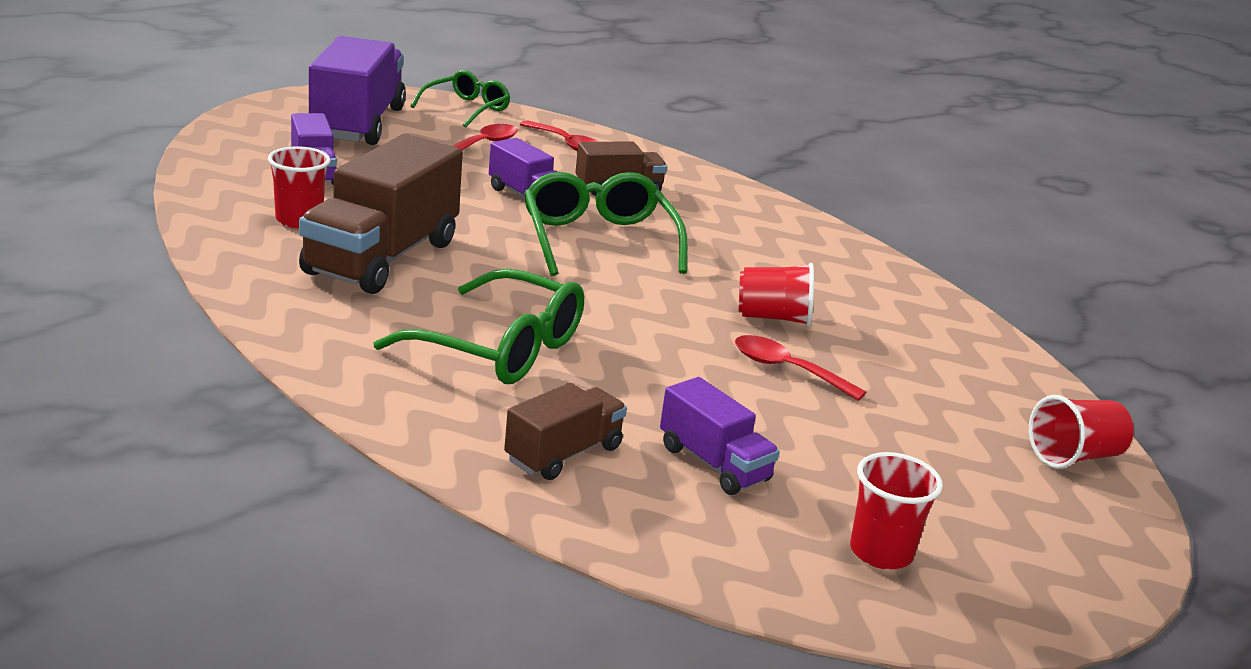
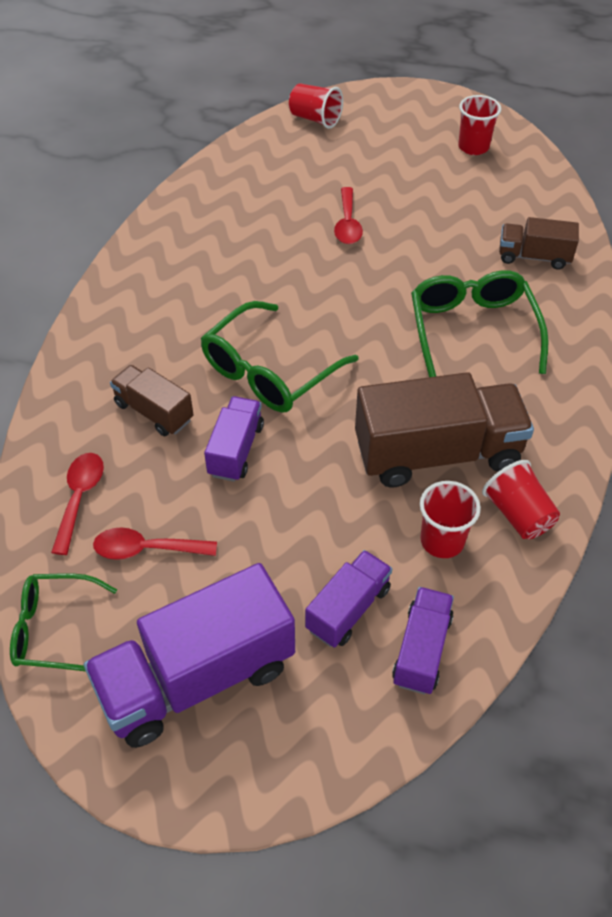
camera: 120 degrees left, 25 degrees up
purple truck [660,377,780,495] -> purple truck moved to [392,587,454,694]
red cup [739,263,814,326] -> red cup moved to [482,460,560,539]

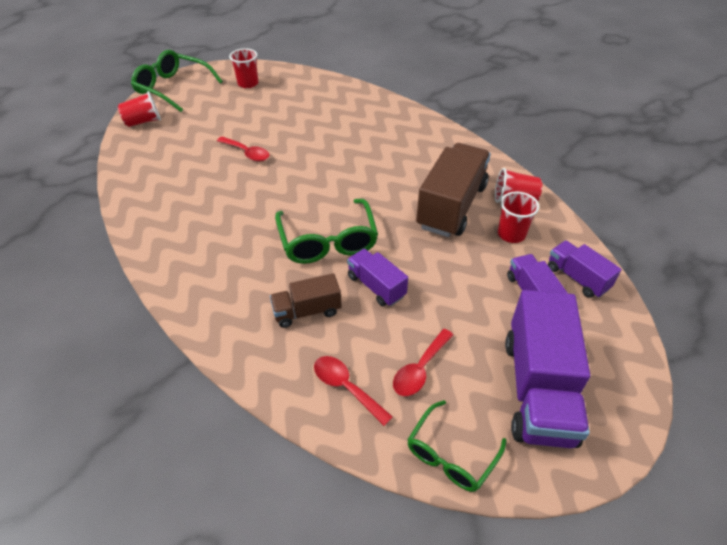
camera: 55 degrees left, 5 degrees down
green glasses [411,270,549,377] -> green glasses moved to [131,50,223,112]
brown truck [499,217,579,270] -> none

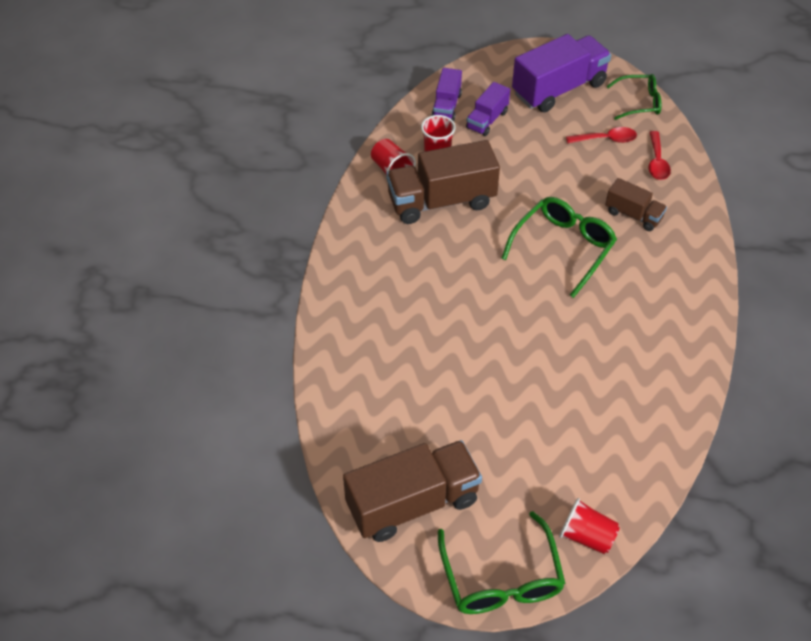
camera: 130 degrees left, 5 degrees up
red spoon [217,136,270,161] -> none
red cup [229,48,258,88] -> brown truck [343,440,482,542]
purple truck [347,249,408,306] -> none

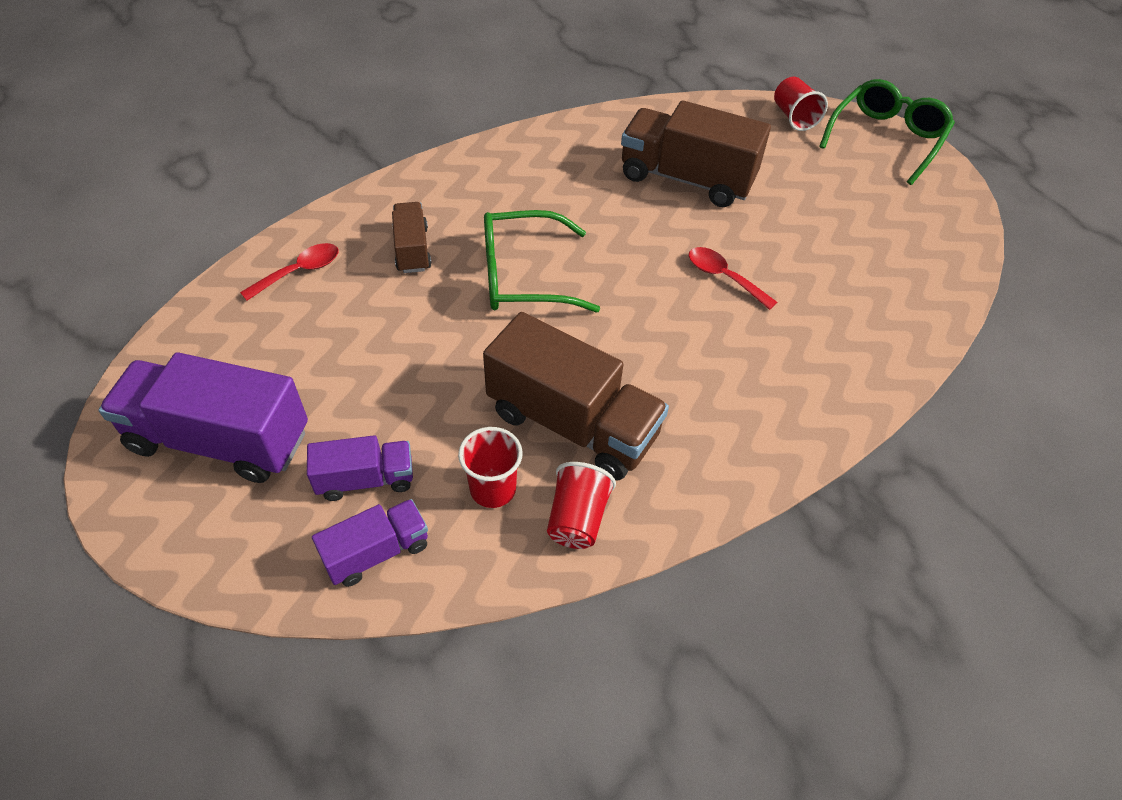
camera: 135 degrees left, 0 degrees up
brown truck [343,440,482,542] -> brown truck moved to [621,100,771,207]
red spoon [566,127,637,143] -> red spoon moved to [689,247,777,310]
green glasses [607,74,662,120] -> none

